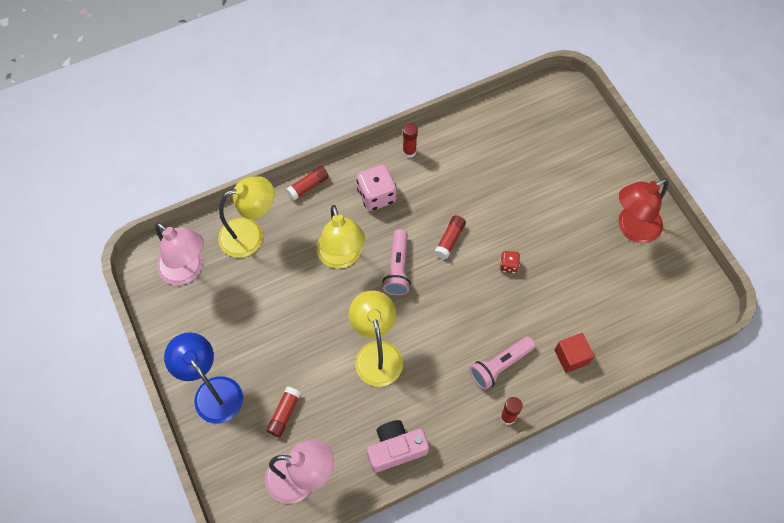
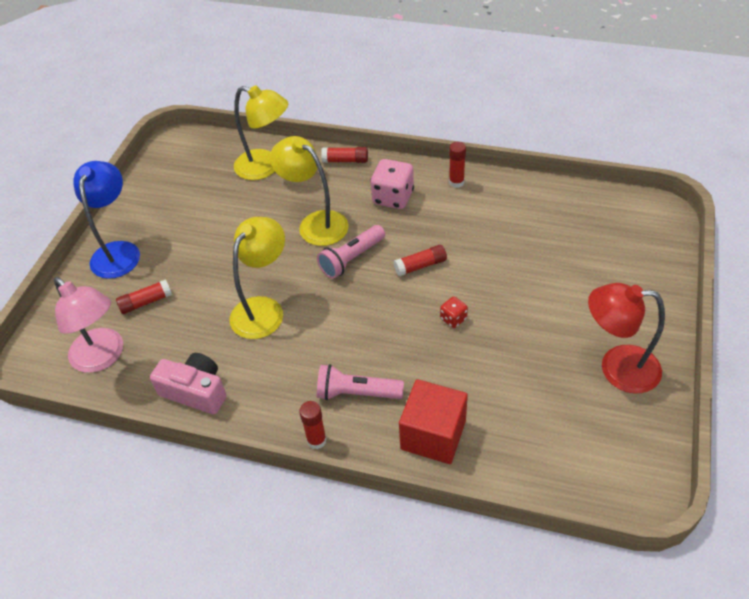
camera: 45 degrees right, 15 degrees down
pink lamp [155,222,204,285] -> none
yellow lamp [317,205,365,269] -> yellow lamp turned 105 degrees clockwise [270,136,349,246]
red cube [555,333,594,373] -> red cube [399,379,468,464], size x1.55

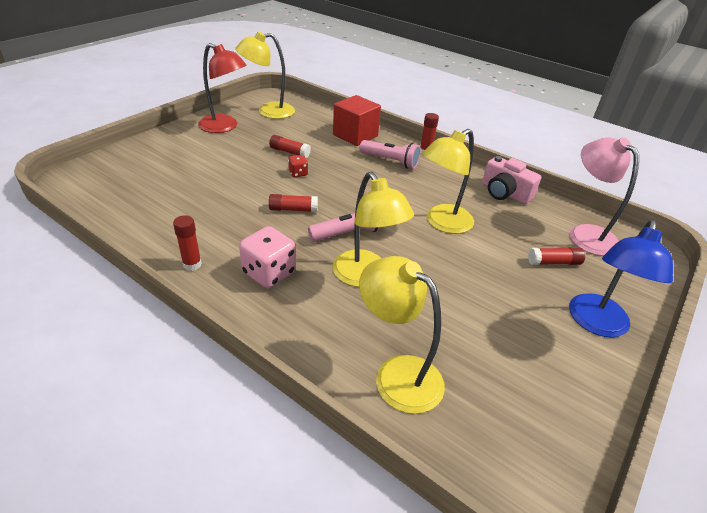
camera: 165 degrees left, 10 degrees down
red glue stick [321,147,368,163] -> red glue stick moved to [269,135,311,158]
none -> yellow lamp [235,31,295,119]

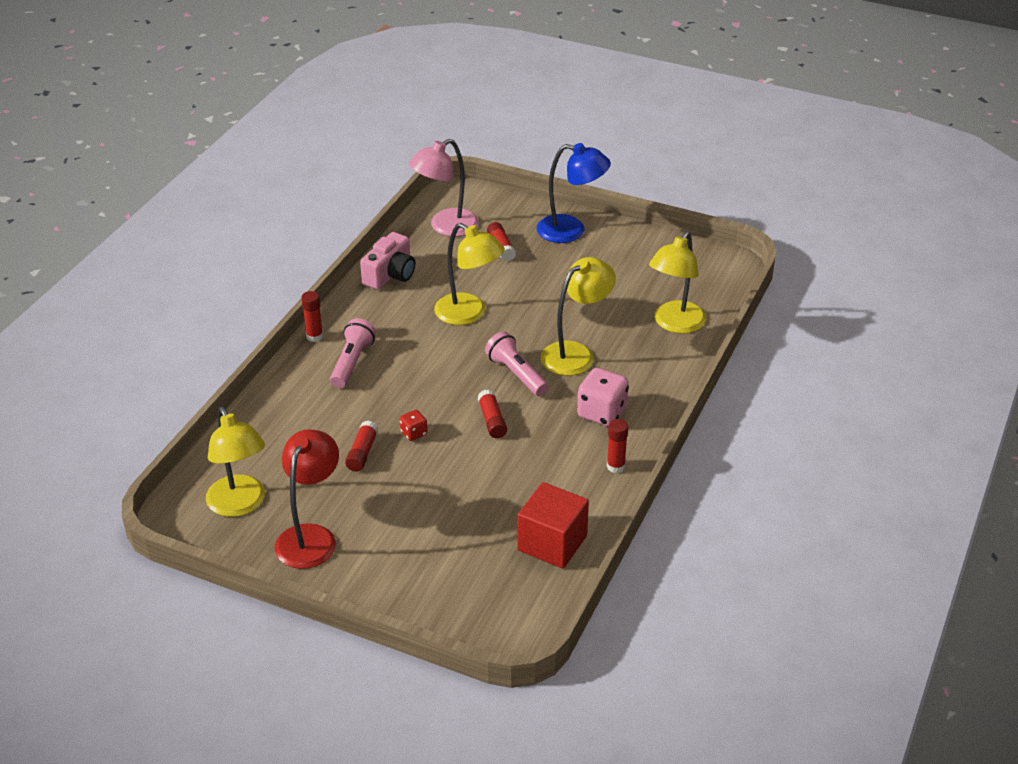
camera: 100 degrees left, 0 degrees up
red cube [333,95,381,146] -> red cube moved to [517,482,589,569]

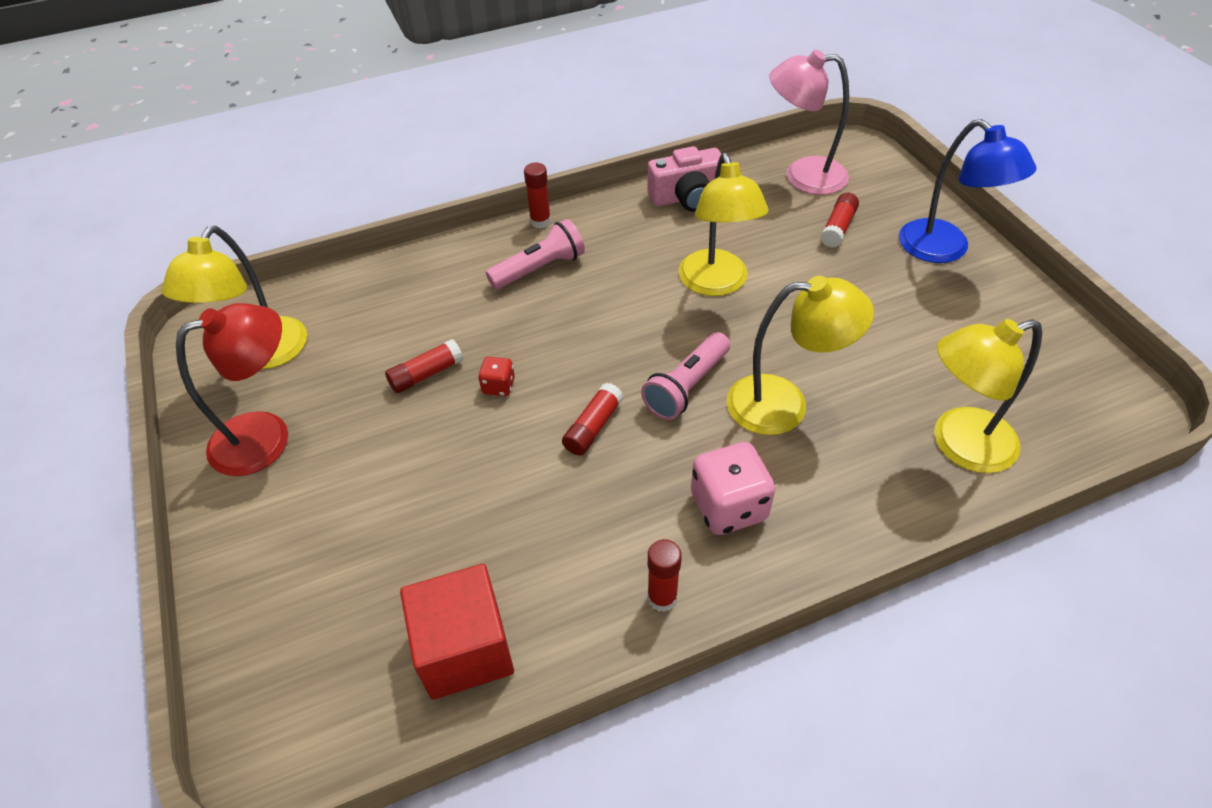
camera: 45 degrees right, 10 degrees up
pink flashlight [485,331,549,396] -> pink flashlight turned 150 degrees counterclockwise [641,332,730,420]

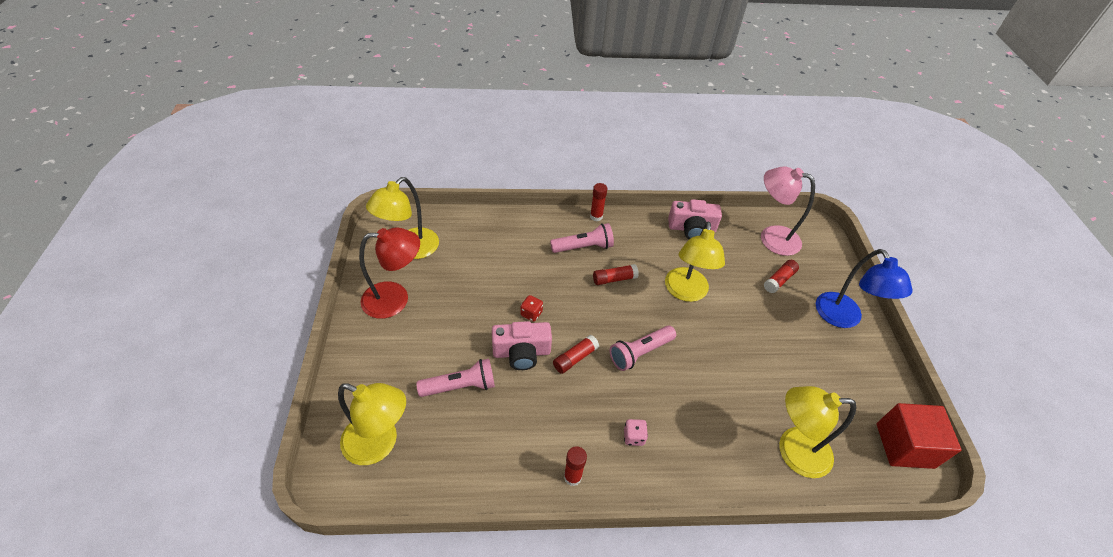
camera: 15 degrees right, 0 degrees up
red glue stick [385,339,463,393] -> red glue stick moved to [593,264,639,285]
red cube [400,564,514,700] -> red cube moved to [877,403,962,469]
pink dice [691,442,775,535] -> pink dice [624,419,648,446], size x0.52
yellow lamp [727,276,874,435] -> yellow lamp moved to [338,383,406,465]
none -> pink flashlight [416,358,495,397]
none -> pink camera [492,321,552,370]

